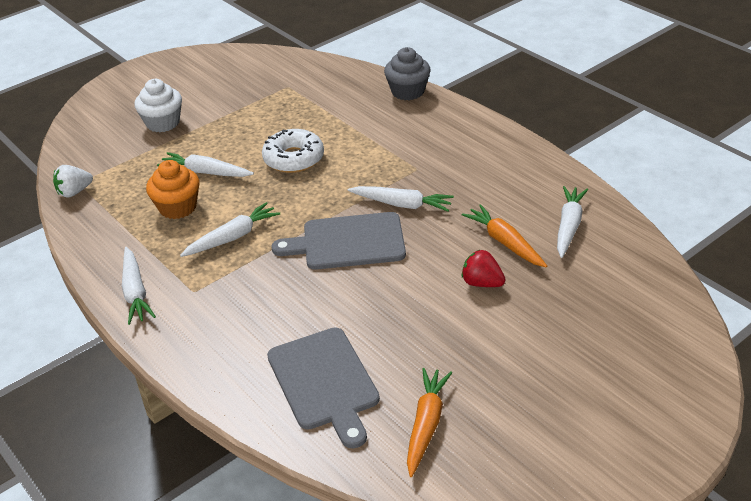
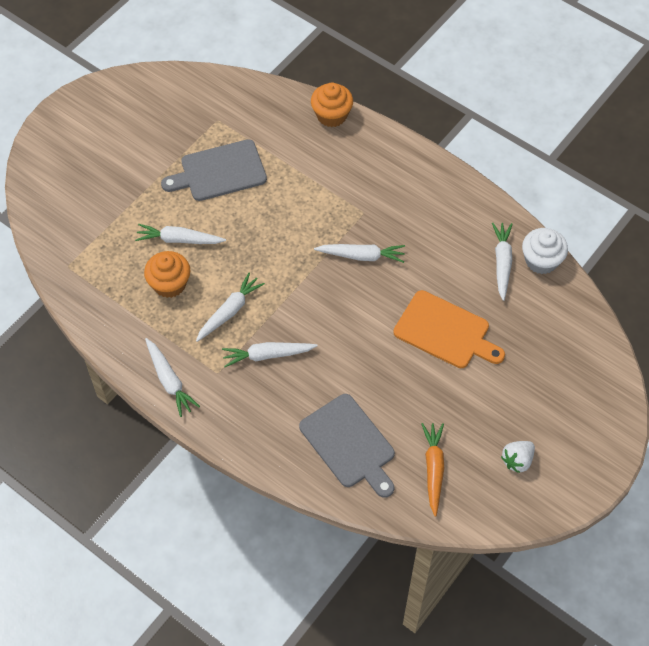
camera: 15 degrees left, 20 degrees up
white strawberry [53,165,93,198] -> white strawberry moved to [501,441,535,473]
white cupcake [134,79,182,132] -> white cupcake moved to [522,228,568,274]
white donut [262,129,324,173] -> none
grey cutting board [271,212,406,270] -> grey cutting board moved to [161,139,267,201]
grey cupcake [384,47,430,100] -> orange cupcake [311,83,353,127]
orange carrot [462,204,547,267] -> none
red strawberry [462,250,506,287] -> orange cutting board [394,290,505,368]
none -> white carrot [222,342,317,367]

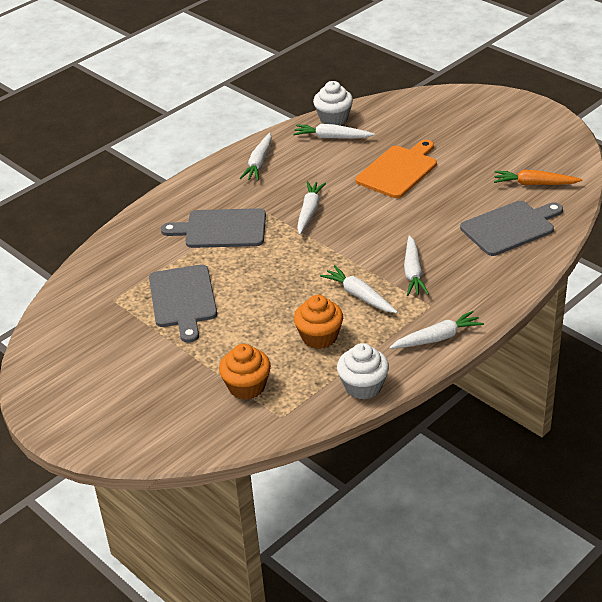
camera: 80 degrees left, 20 degrees down
white carrot [135,224,226,244] -> white carrot moved to [240,133,272,181]
orange cupcake [311,83,353,127] -> orange cupcake moved to [219,344,271,400]
white strawberry [501,441,535,473] -> none
none -> grey cutting board [161,208,266,248]
none -> white cupcake [337,343,389,399]

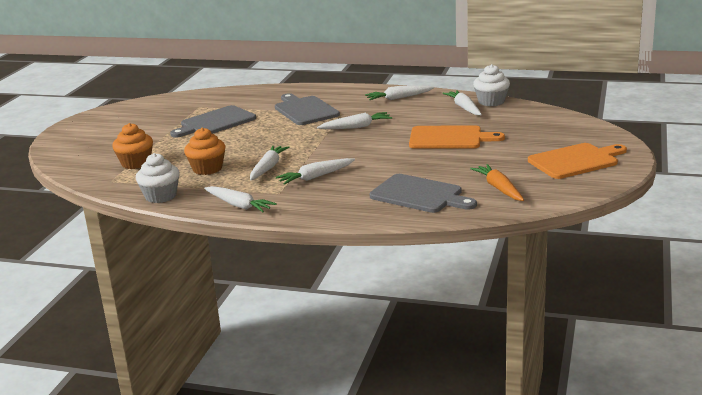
camera: 60 degrees right, 15 degrees down
none -> orange cutting board [528,143,627,179]

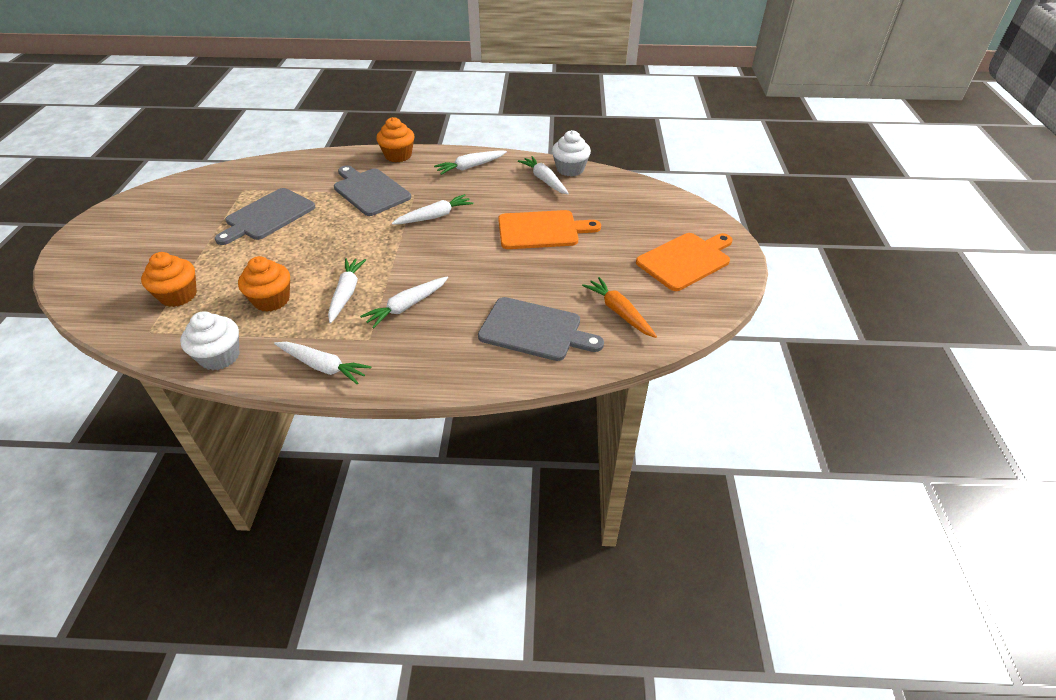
camera: 15 degrees left, 20 degrees up
none -> orange cupcake [376,117,415,162]

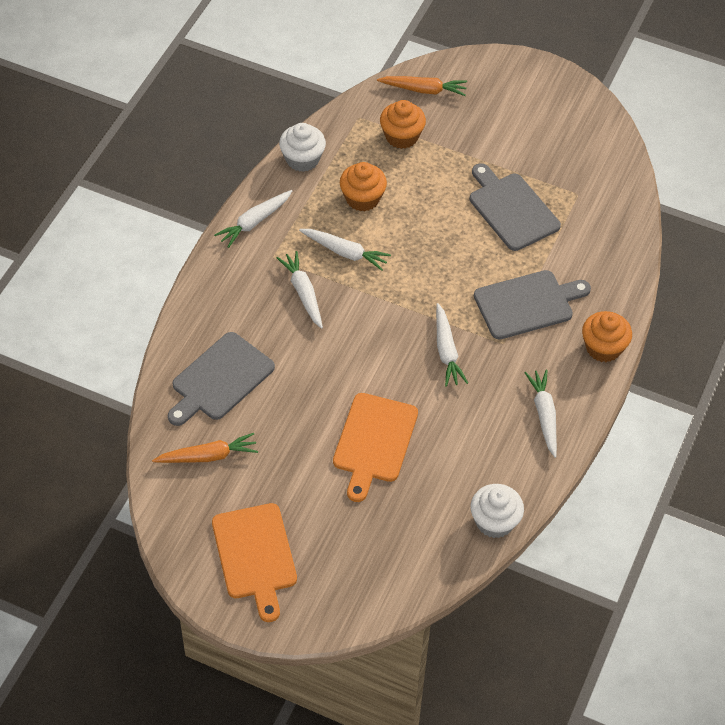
camera: 110 degrees right, 10 degrees up
white carrot [518,156,569,194] -> none
none -> orange carrot [377,76,467,96]

